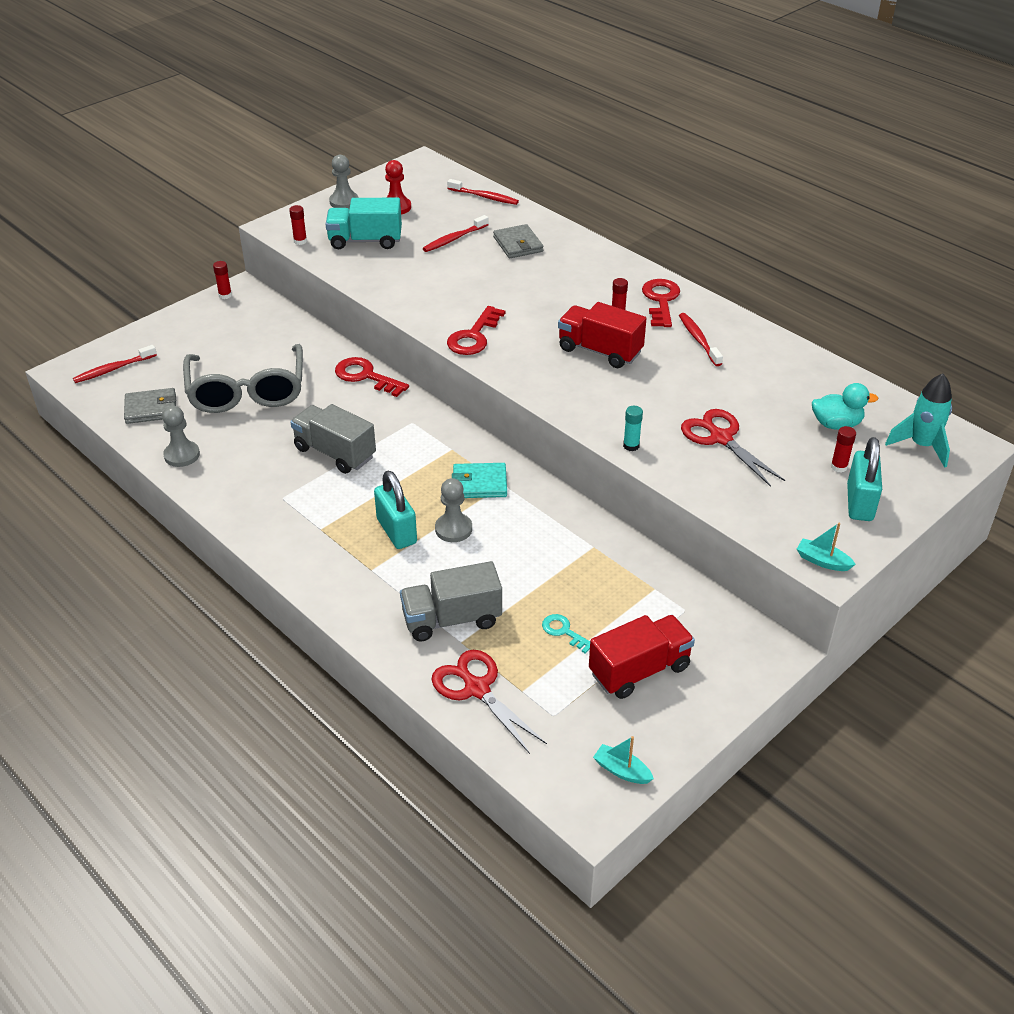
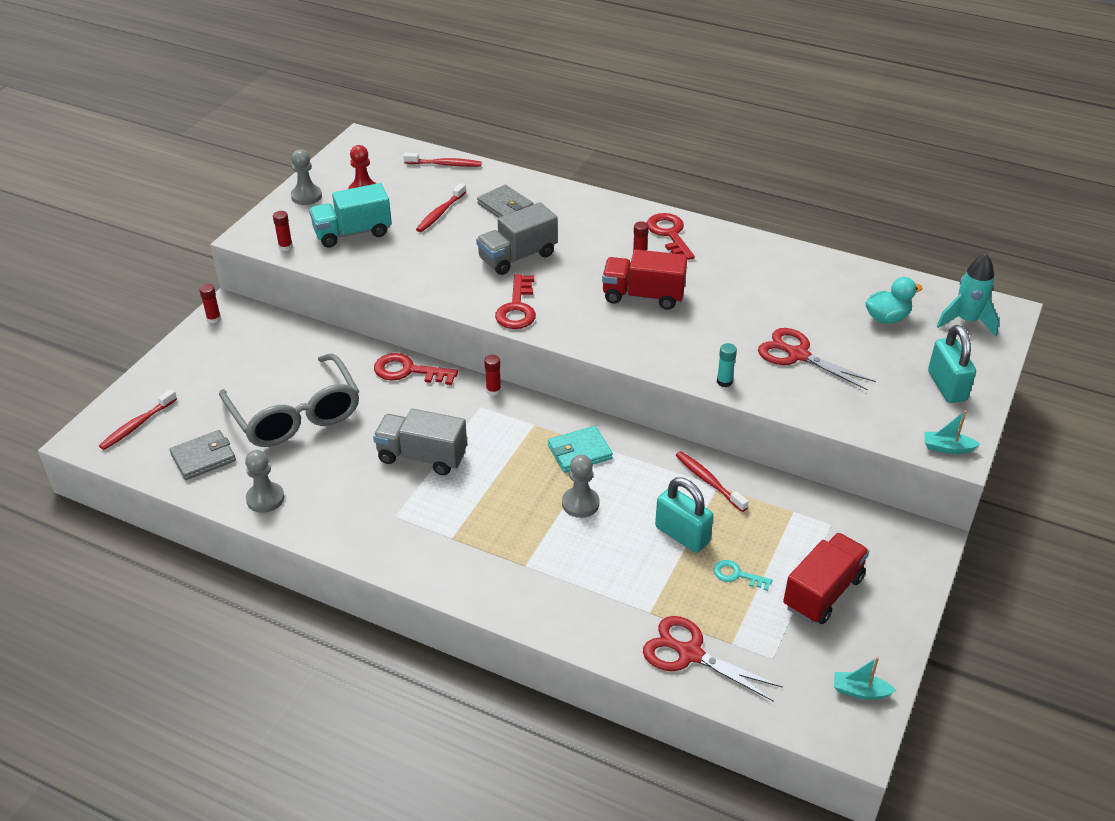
camera: 20 degrees left, 0 degrees up
turquoise padlock [374,471,417,549] -> turquoise padlock moved to [655,477,714,553]
grey truck [400,561,502,641] -> grey truck moved to [476,202,558,275]
red toothbrush [679,313,723,366] -> red toothbrush moved to [676,451,748,512]
red glue stick [831,426,856,473] -> red glue stick moved to [484,355,501,396]

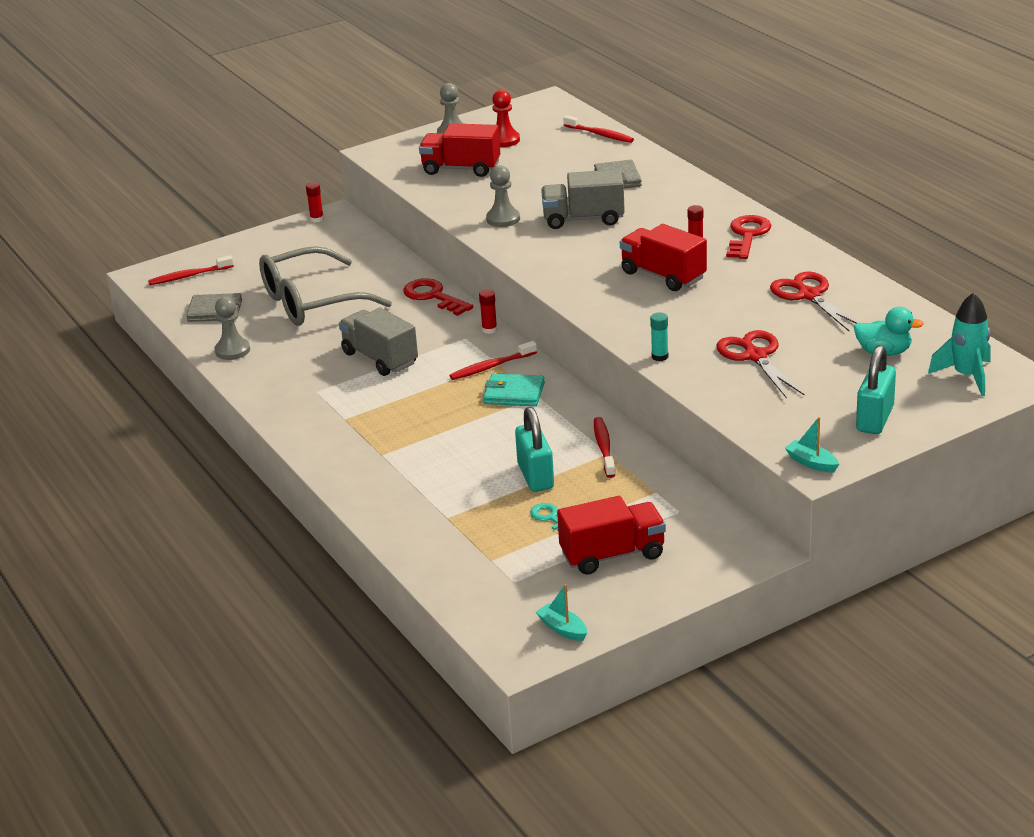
camera: 35 degrees right, 10 degrees down
grey glasses [219,353,360,447] -> grey glasses turned 60 degrees clockwise [259,246,392,326]
red glue stick [273,211,293,251] -> none
turquoise truck [309,183,392,248] -> red truck [419,123,500,177]
red toothbrush [416,183,466,232] -> red toothbrush moved to [449,341,537,380]
red key [495,274,536,329] -> none
grey pawn [562,455,600,518] -> grey pawn moved to [486,165,520,227]
red scissors [643,616,783,702] -> red scissors moved to [770,271,859,331]

